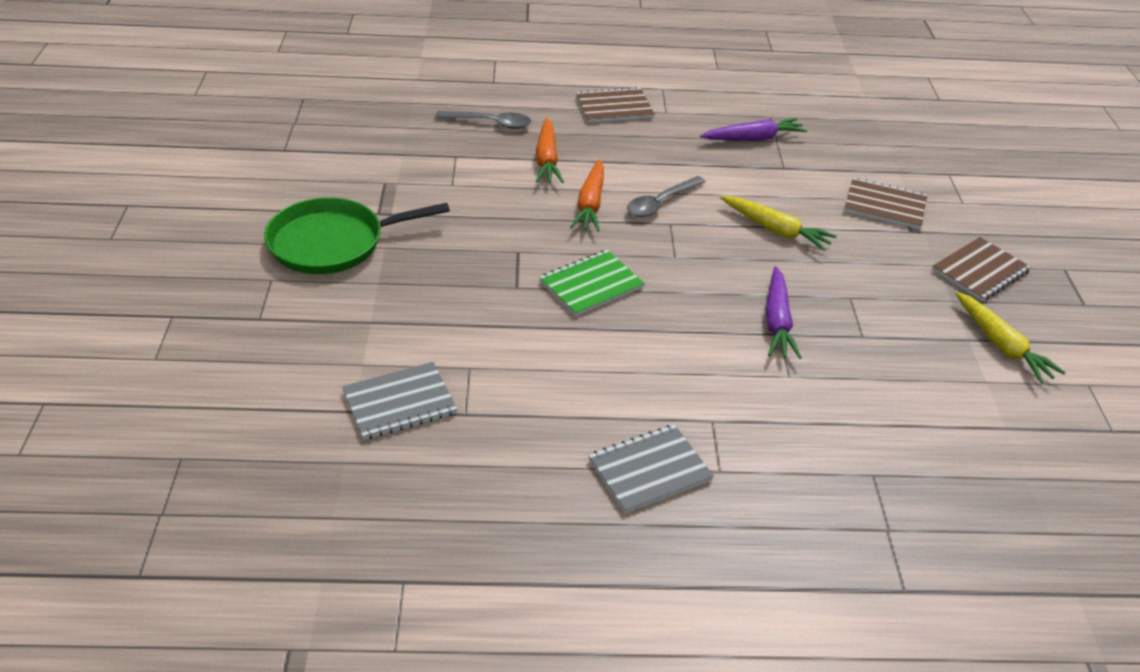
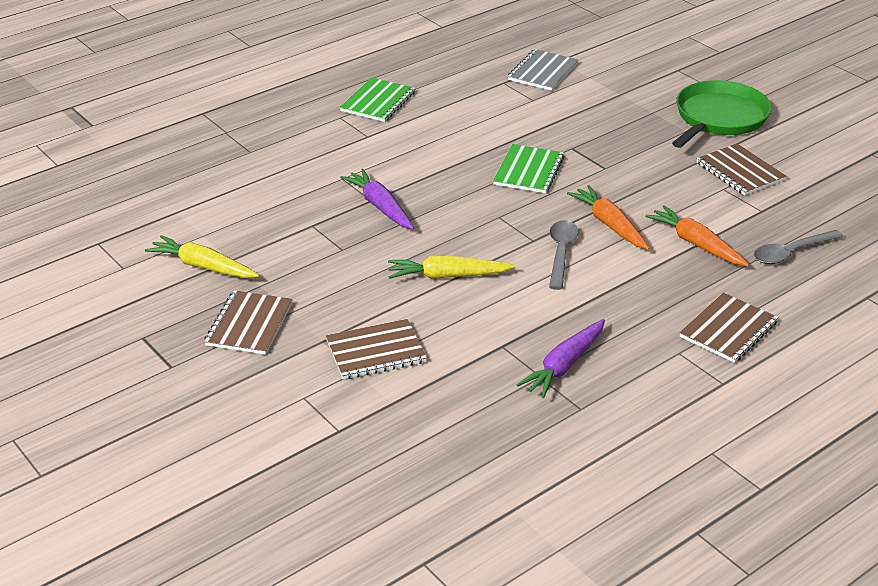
camera: 145 degrees right, 5 degrees down
grey notebook [588,425,714,513] -> green notebook [340,78,415,122]
none -> brown notebook [696,144,786,196]

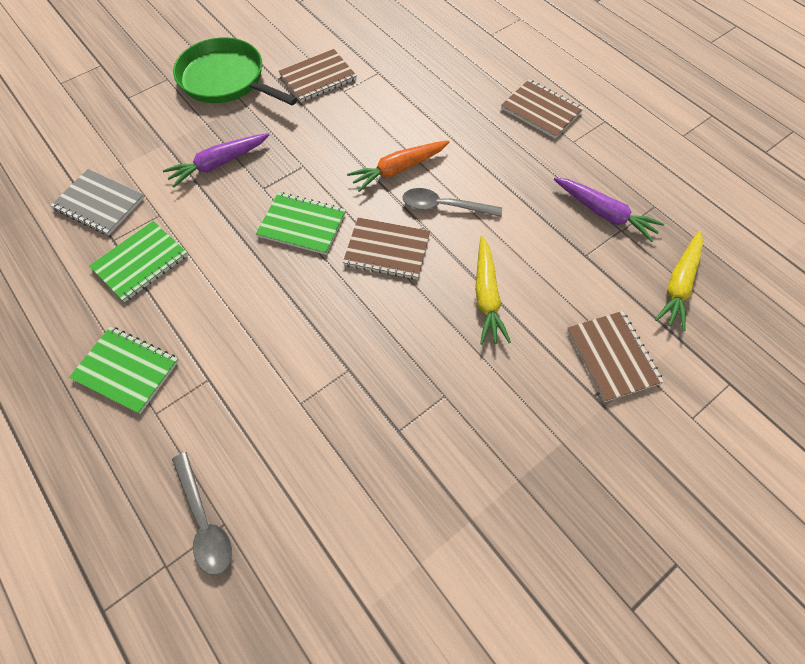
camera: 90 degrees left, 25 degrees up
yellow carrot [145,235,259,278] -> yellow carrot moved to [655,231,703,331]
brown notebook [204,290,293,355] -> brown notebook moved to [343,217,430,280]
purple carrot [340,169,414,229] -> purple carrot moved to [163,133,269,188]
orange carrot [645,205,749,266] -> none
grey spoon [754,230,844,264] -> grey spoon moved to [172,452,232,575]
none -> green notebook [89,221,188,302]

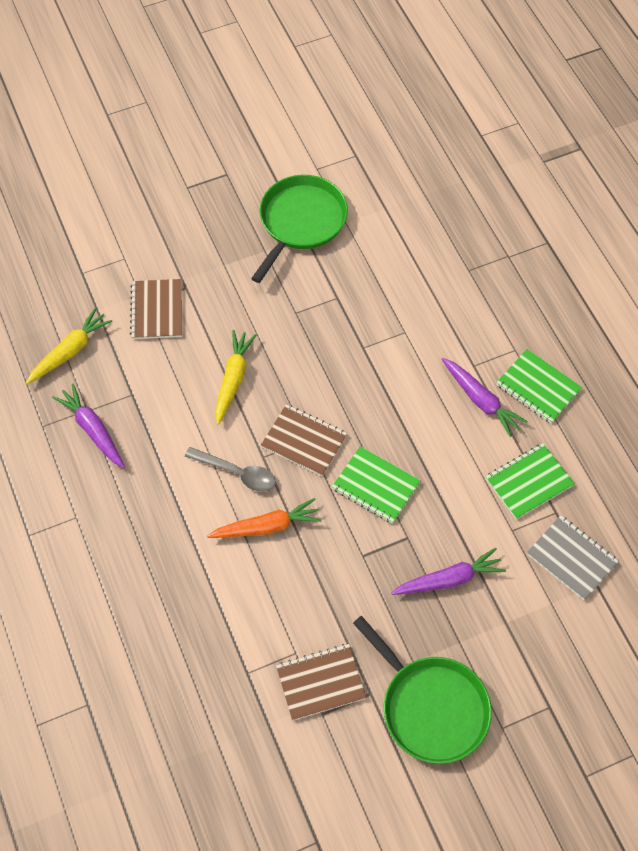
camera: 165 degrees left, 0 degrees up
grey spoon [172,452,232,575] -> none
brown notebook [501,79,584,139] -> none
none -> green pan [251,175,348,283]
none -> purple carrot [441,358,528,437]

